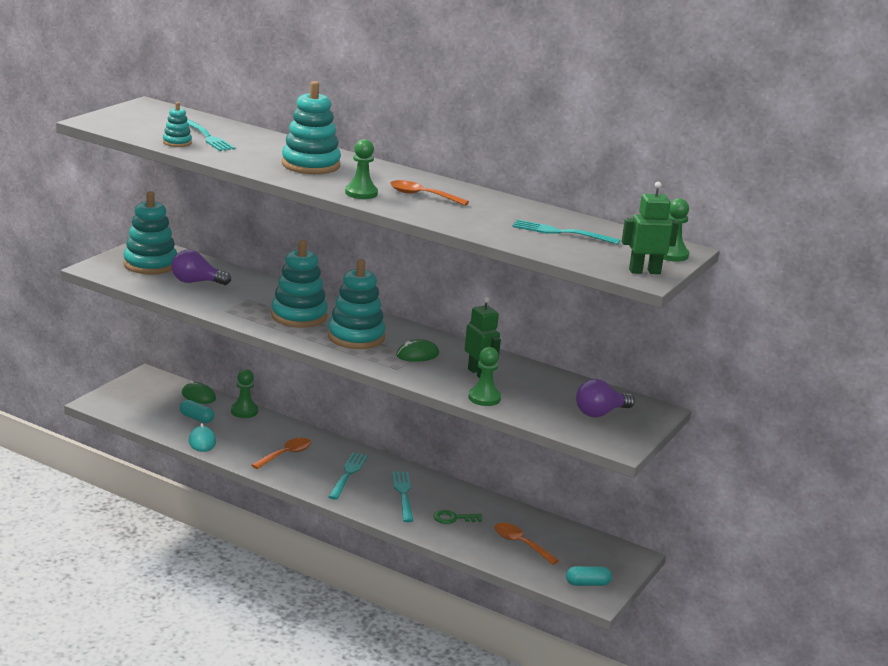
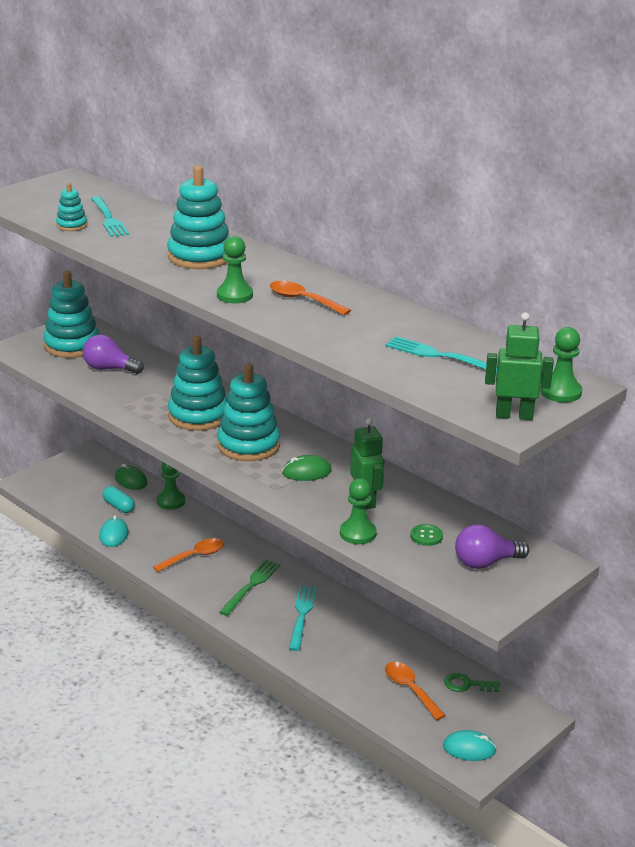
camera: 15 degrees right, 5 degrees up
turquoise fork [328,453,368,500] -> green fork [219,559,281,616]
green key [434,510,482,524] -> green key moved to [444,673,500,692]
turquoise capsule [566,566,612,586] -> turquoise mouse [443,730,497,761]
none -> green button [410,524,443,546]

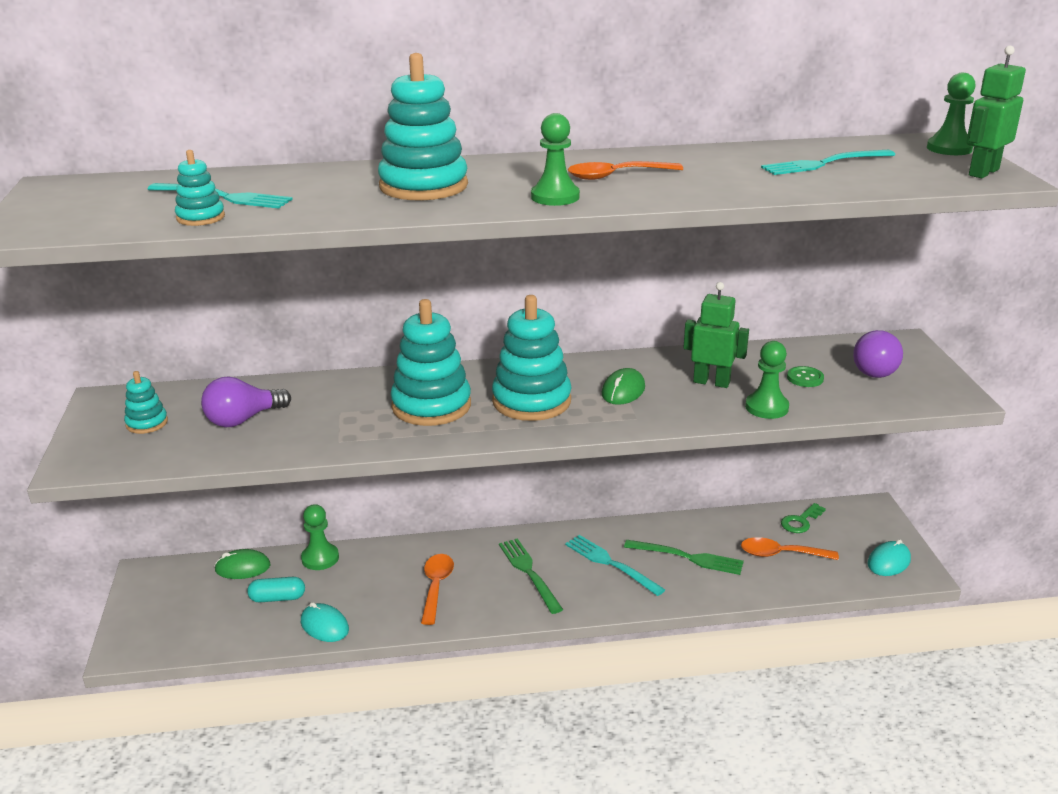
camera: 50 degrees left, 0 degrees up
turquoise stacking toy [43,271,99,358] -> turquoise stacking toy [124,371,168,434], size x0.50
none -> green fork [624,540,744,575]

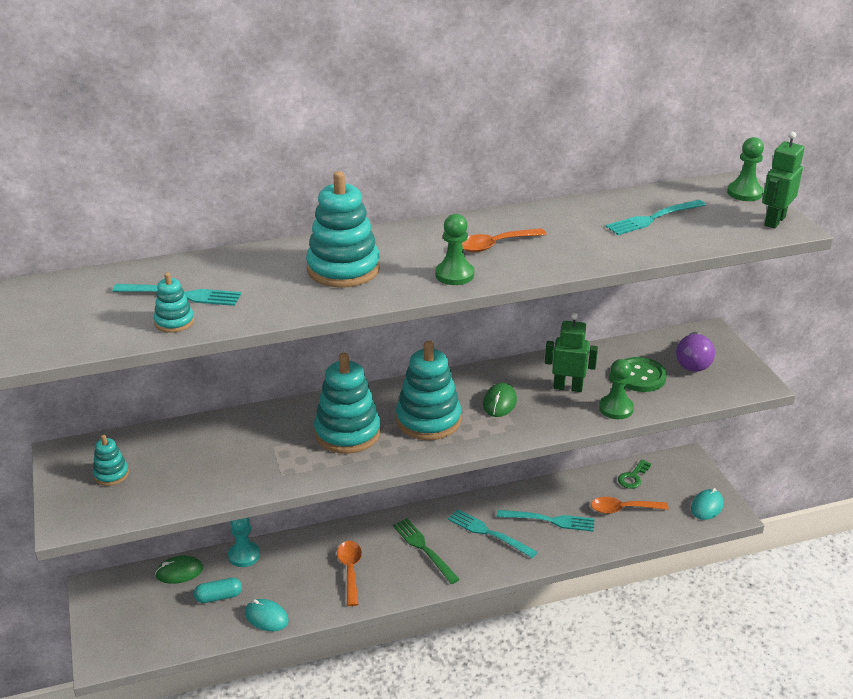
camera: 10 degrees left, 5 degrees up
purple light bulb [201,377,291,427] -> none
green pawn [301,504,339,570] -> turquoise pawn [228,518,260,567]
green fork [624,540,744,575] -> turquoise fork [497,510,594,532]
green button [787,366,824,387] -> green button [624,357,667,392], size x1.76

